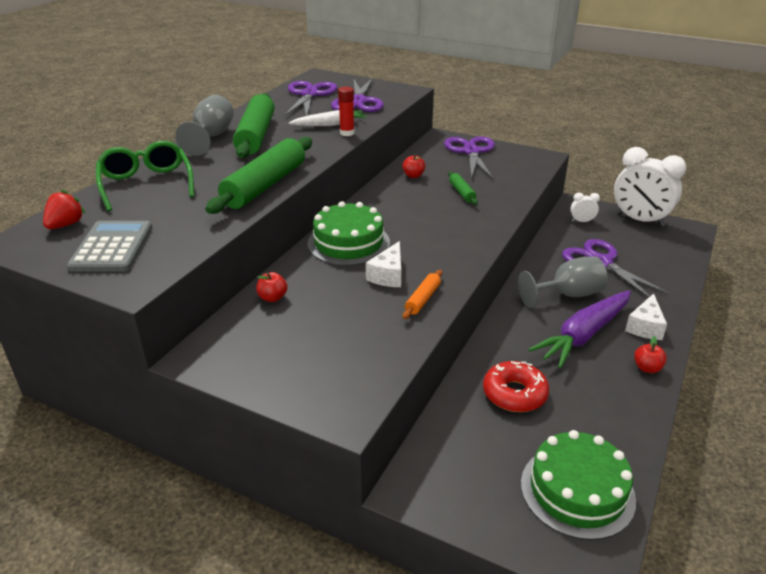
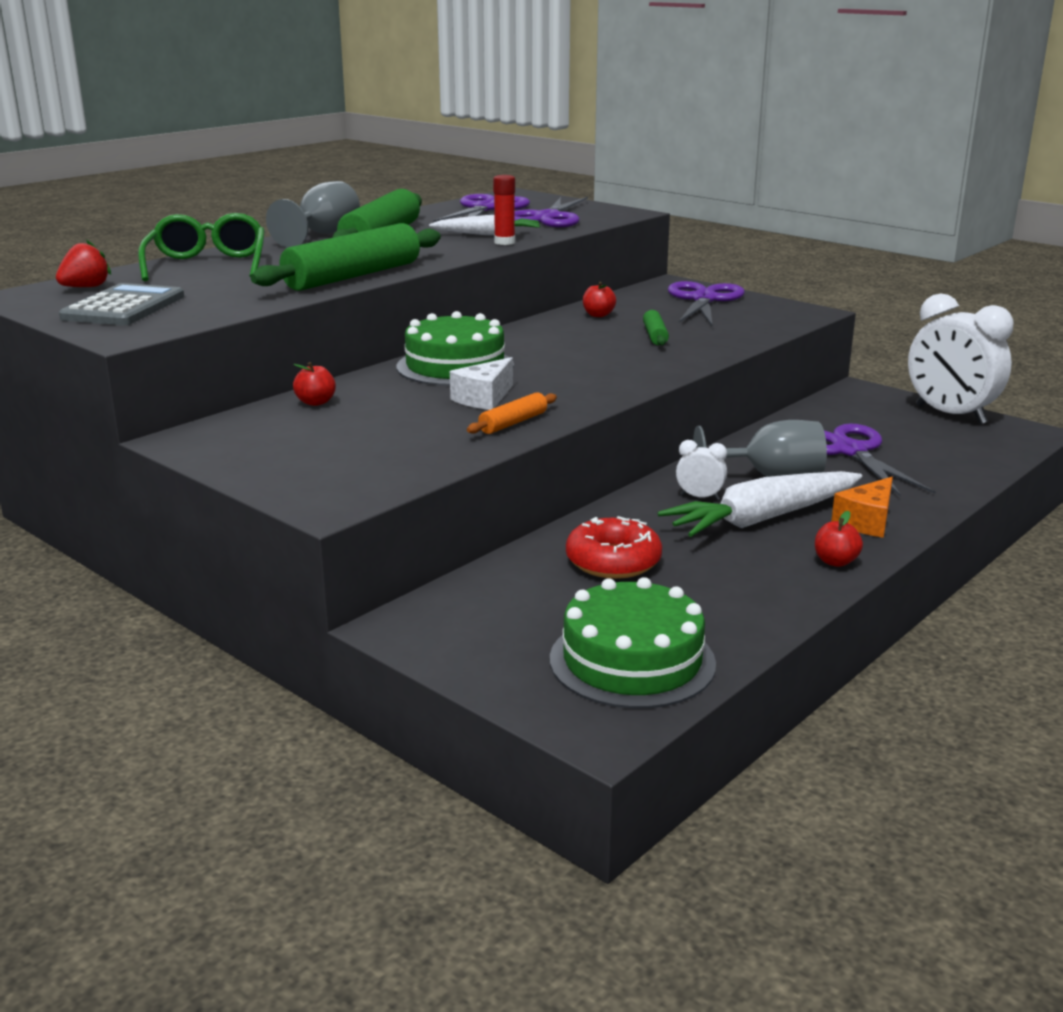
camera: 15 degrees right, 10 degrees down
purple carrot [529,290,631,369] -> white carrot [658,471,862,537]
white clock [570,193,600,222] -> white clock moved to [676,440,727,500]
white cheese [625,293,667,340] -> orange cheese [831,477,893,538]

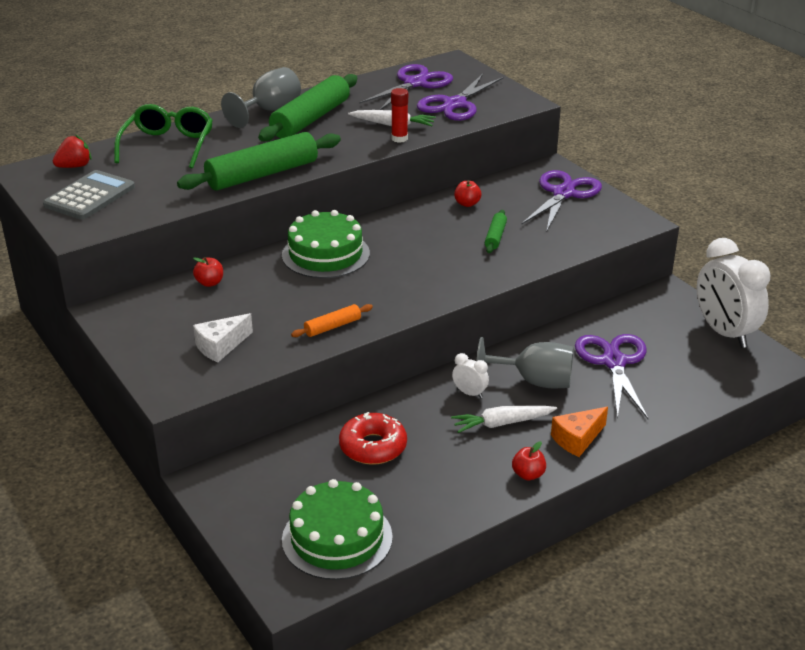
camera: 15 degrees right, 10 degrees up
white cheese [450,357,513,410] -> white cheese moved to [193,313,253,362]
white carrot [658,471,862,537] -> white carrot [451,406,557,433], size x0.61

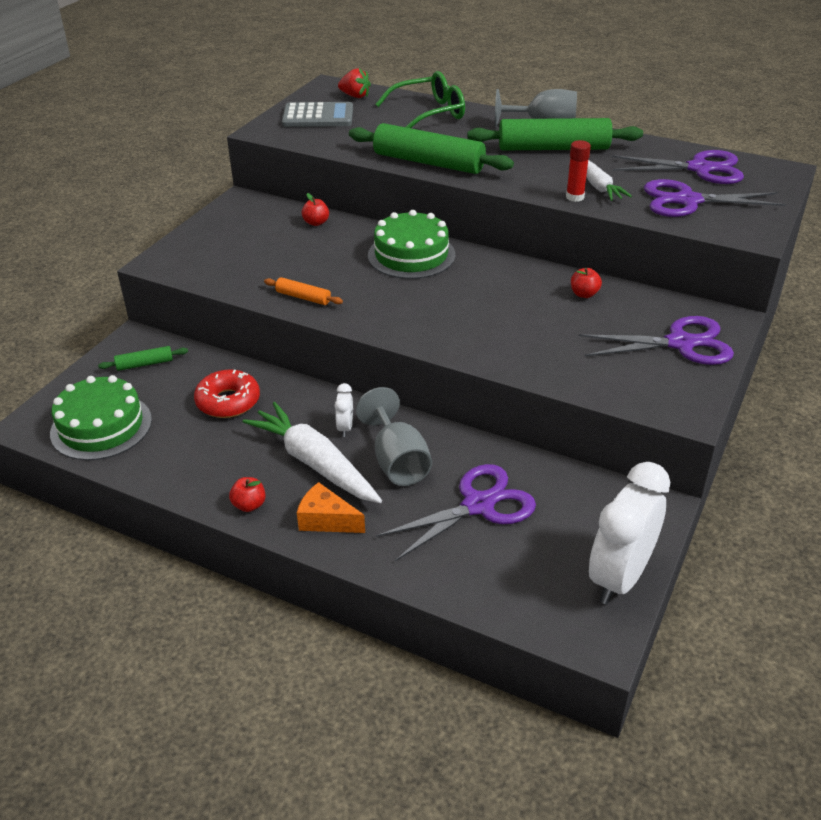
camera: 60 degrees right, 5 degrees up
white cheese [193,313,253,362] -> none
white carrot [451,406,557,433] -> white carrot [243,402,382,503], size x1.64
green rolling pin [485,210,507,253] -> green rolling pin moved to [98,346,188,371]

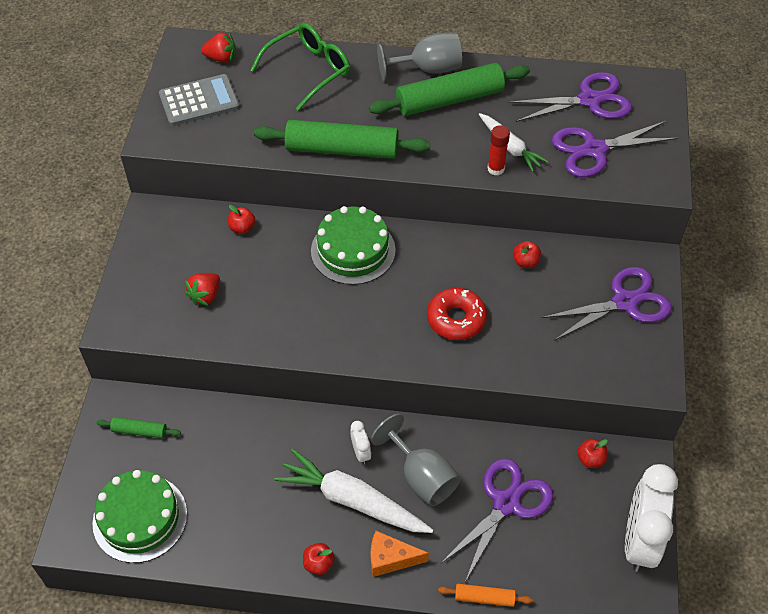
camera: 20 degrees left, 15 degrees up
green rolling pin [98,346,188,371] -> green rolling pin turned 45 degrees clockwise [96,417,181,438]
red donut [194,369,260,418] -> red donut moved to [427,288,487,340]
orange rolling pin [264,277,343,305] -> orange rolling pin moved to [438,584,533,607]
none -> red strawberry [185,273,220,306]
none -> red apple [577,438,608,468]

